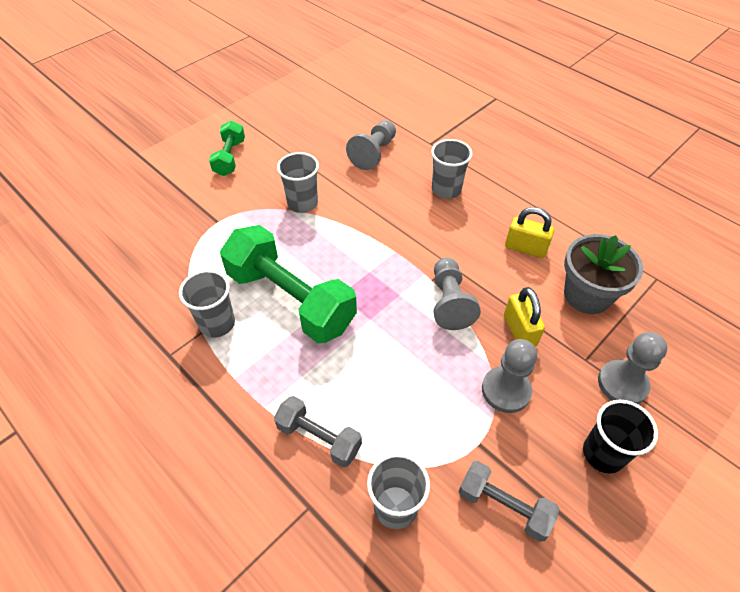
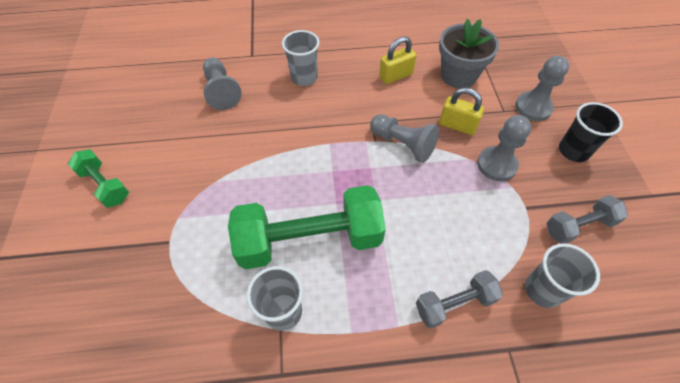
camera: 50 degrees left, 5 degrees up
grey cup [277,152,319,213] -> none

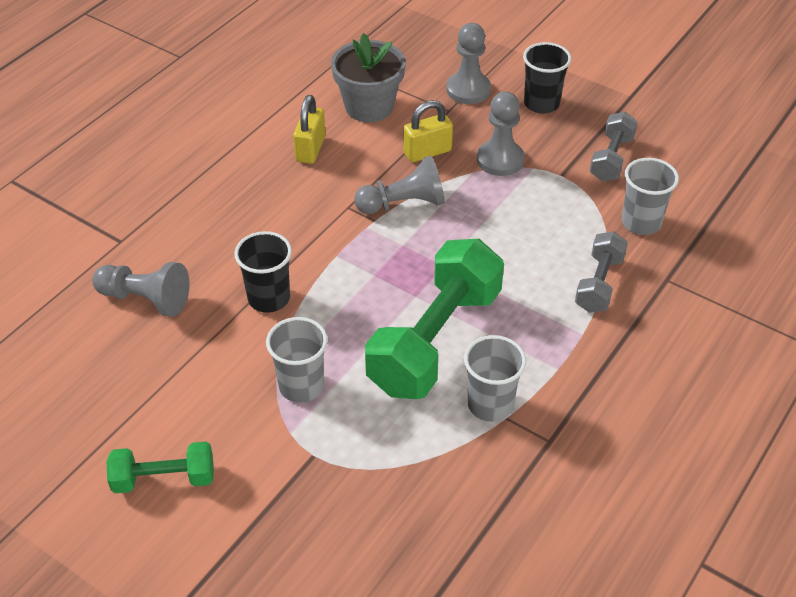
camera: 50 degrees left, 10 degrees down
grey cup [282,30,320,86] -> grey cup moved to [266,317,328,403]
none -> black cup [234,231,292,313]

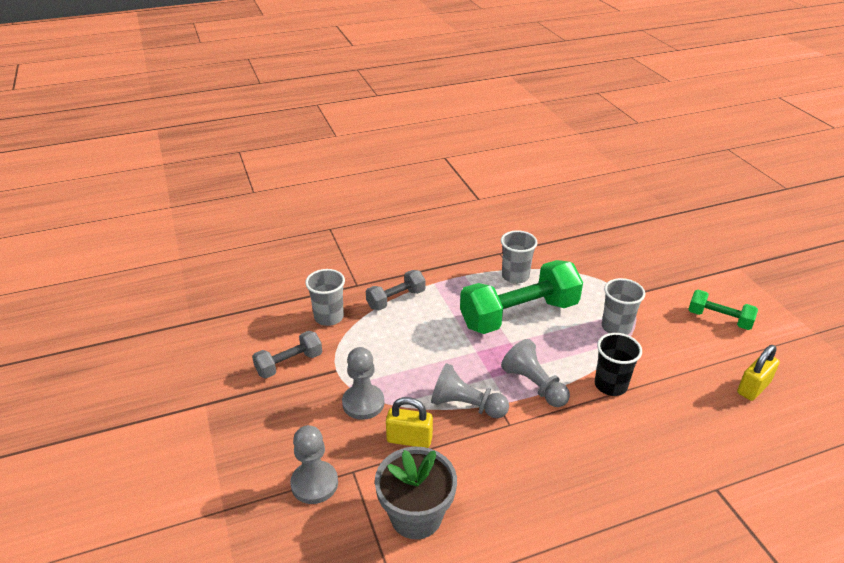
camera: 145 degrees left, 10 degrees down
grey pawn [92,262,190,317] -> grey pawn moved to [501,339,570,407]
yellow padlock [293,95,326,164] -> yellow padlock moved to [737,345,780,401]
black cup [523,42,571,113] -> none

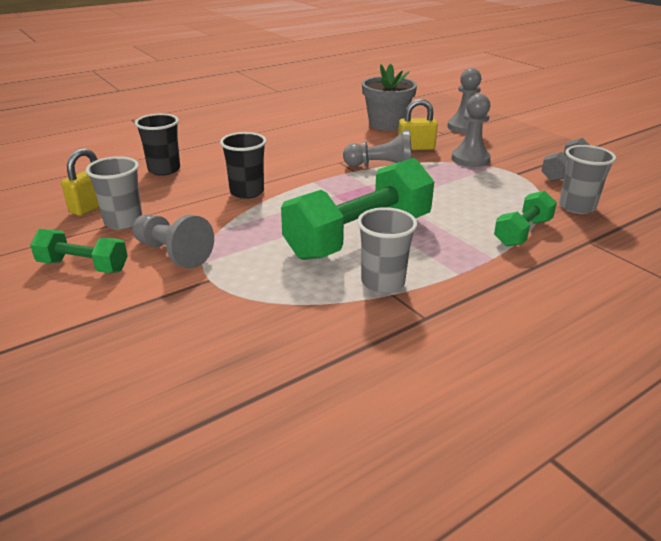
camera: 165 degrees right, 5 degrees down
grey dumbbell [366,270,425,310] -> green dumbbell [494,191,557,247]
grey pawn [501,339,570,407] -> grey pawn moved to [132,214,214,268]
grey cup [602,278,645,335] -> grey cup moved to [86,156,142,230]
none -> black cup [135,113,180,176]

